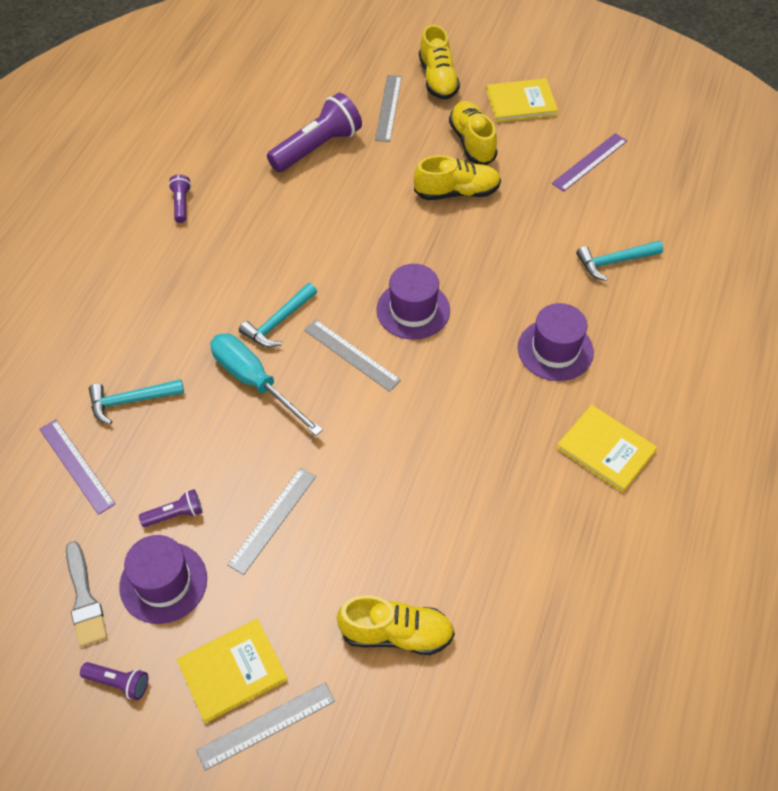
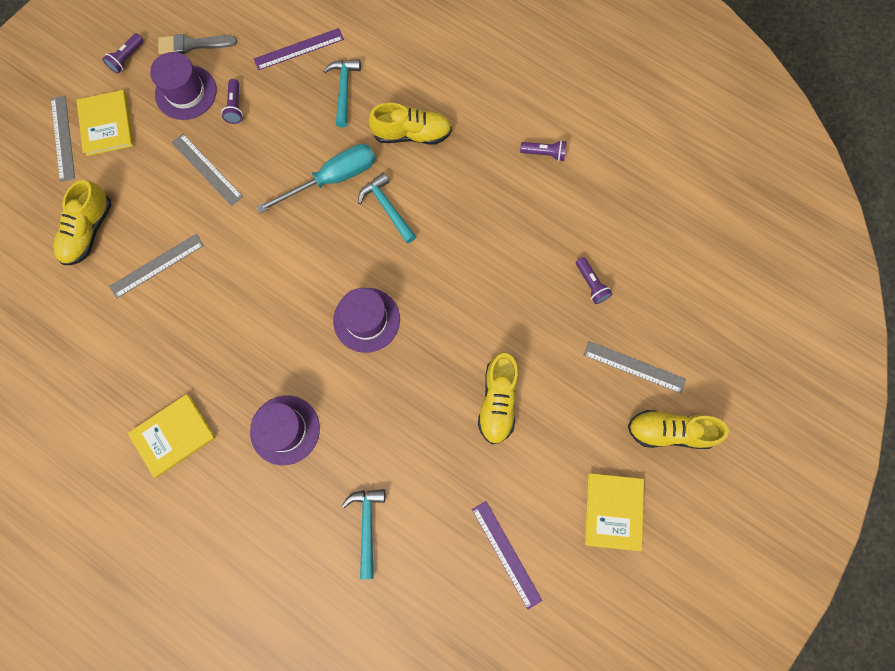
camera: 105 degrees right, 20 degrees up
purple flashlight [267,93,362,172] -> purple flashlight [576,257,613,304], size x0.48
grey ruler [304,320,401,392] -> grey ruler moved to [109,234,204,299]
yellow shoe [449,101,498,165] -> yellow shoe moved to [368,103,452,145]

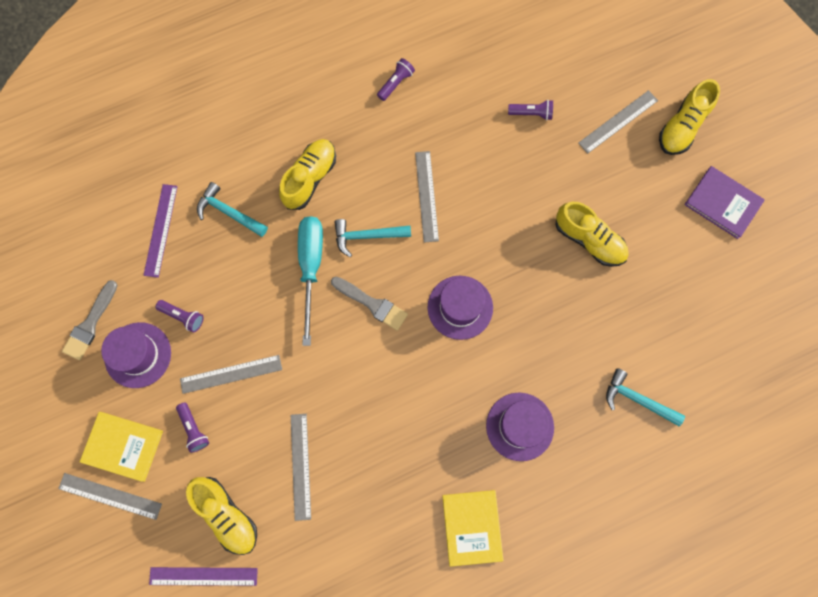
camera: 60 degrees left, 0 degrees up
purple flashlight [102,33,144,74] -> purple flashlight moved to [176,402,209,453]
purple ruler [472,501,543,609] -> purple ruler moved to [149,567,258,586]
yellow book [585,473,644,551] -> purple book [684,166,765,239]
none -> grey brush [331,277,408,331]
none -> grey ruler [415,151,439,243]

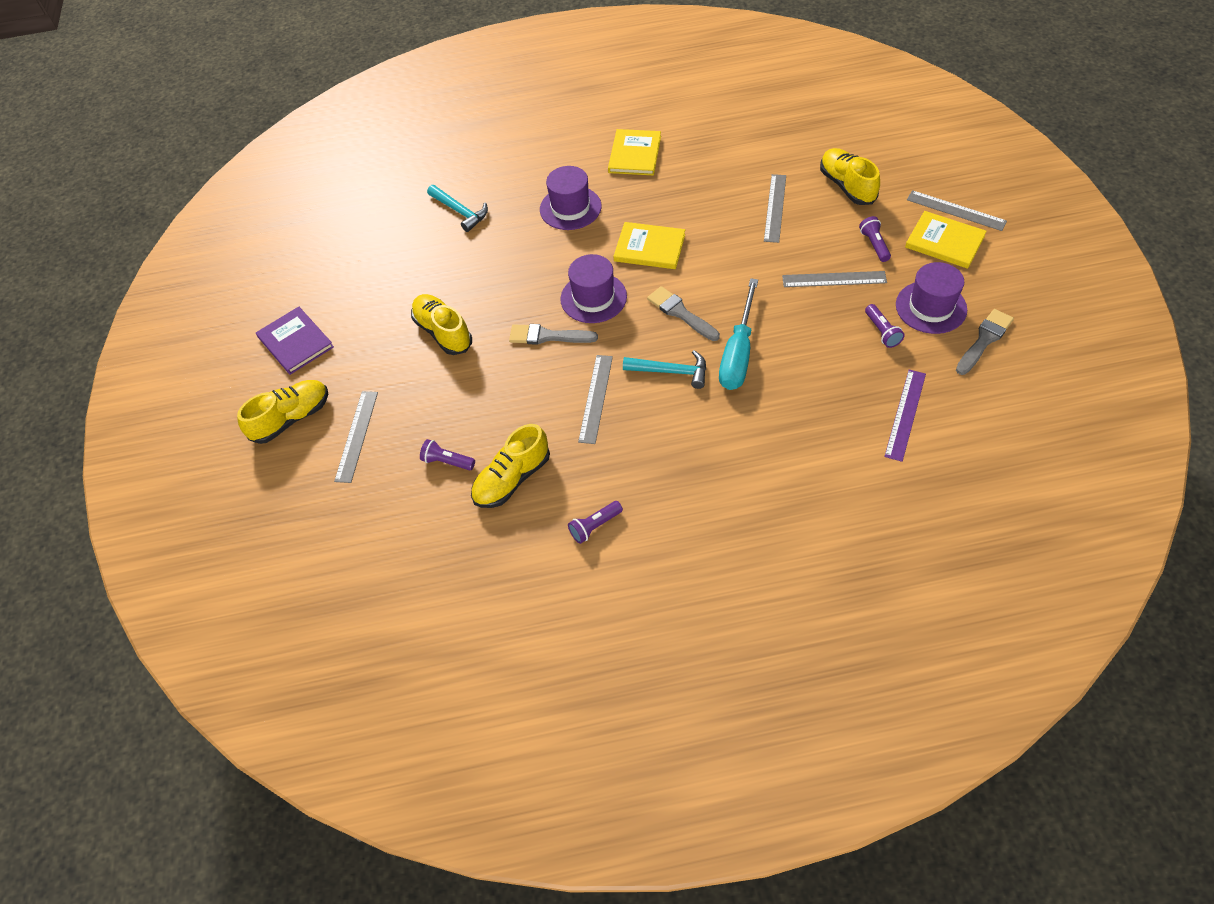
camera: 160 degrees left, 20 degrees down
purple ruler [149,567,258,586] -> none
purple flashlight [156,300,204,333] -> purple flashlight turned 150 degrees counterclockwise [865,304,905,348]
turquoise hammer [197,182,268,237] -> none
yellow shoe [279,139,336,210] -> yellow shoe moved to [471,424,550,508]
grey ruler [578,90,658,154] -> grey ruler turned 60 degrees counterclockwise [334,391,378,483]
none -> grey brush [509,324,598,345]
none -> yellow book [613,222,685,269]

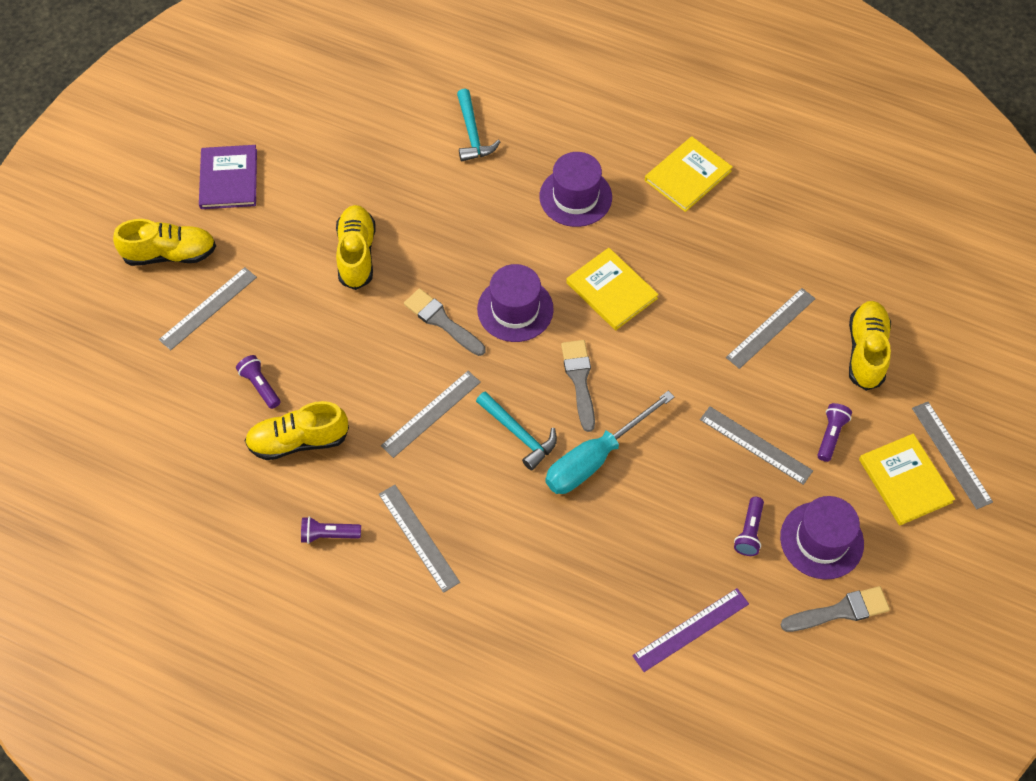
camera: 30 degrees right, 5 degrees up
none -> grey ruler [379,485,460,593]

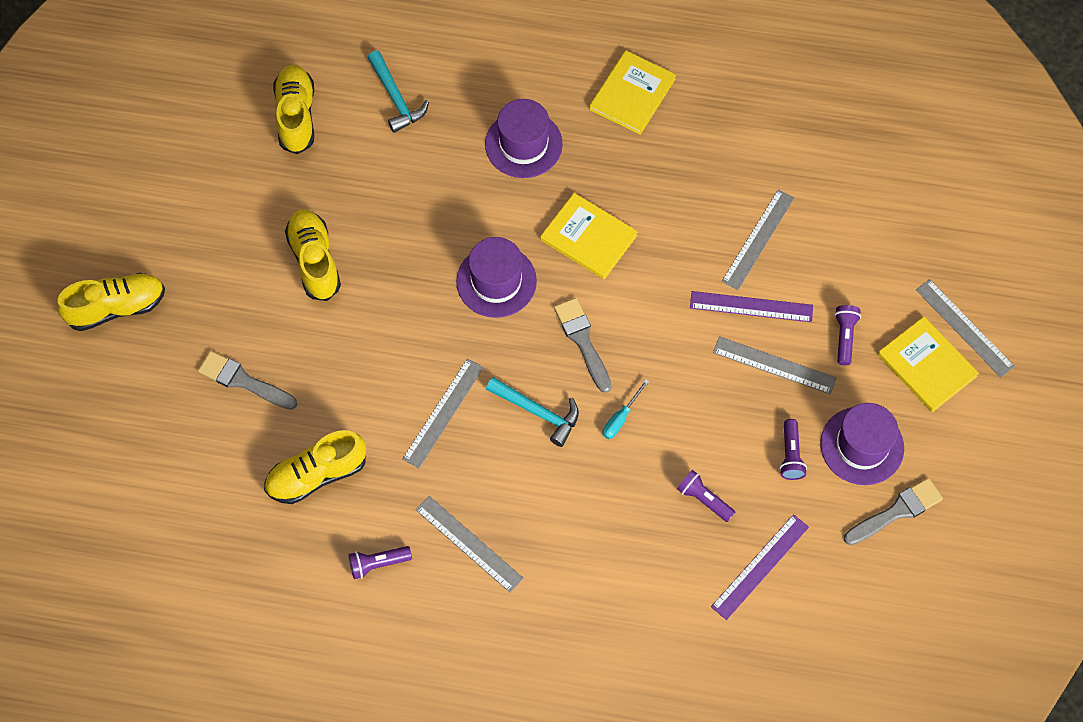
camera: 15 degrees left, 5 degrees up
grey ruler [159,267,257,350] -> none
purple book [199,145,257,209] -> none
purple flashlight [236,355,281,409] -> purple flashlight moved to [677,470,735,522]
grey brush [404,288,486,356] -> grey brush moved to [198,351,297,410]
turquoise screwdriver [545,391,674,494] -> turquoise screwdriver [603,379,649,439], size x0.45
yellow shoe [849,301,891,391] -> yellow shoe moved to [273,65,314,154]
none -> purple ruler [690,291,813,322]

